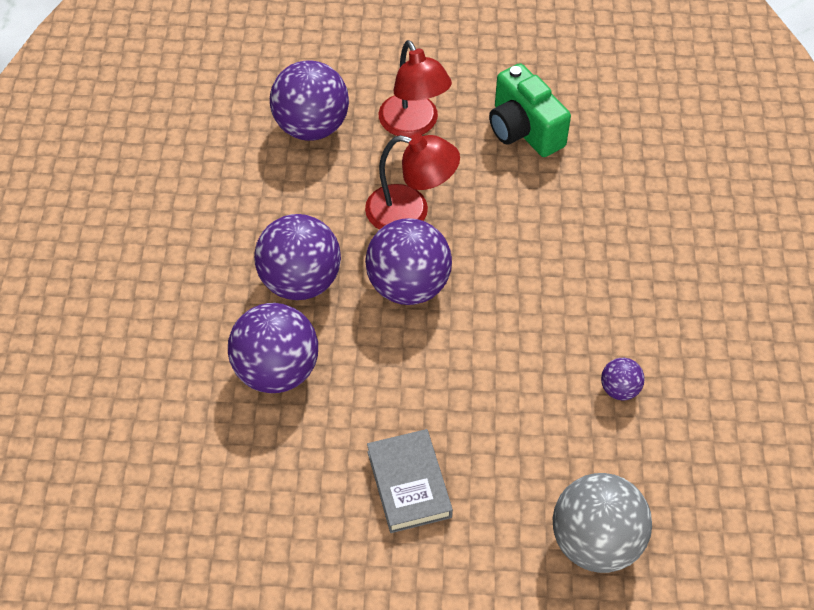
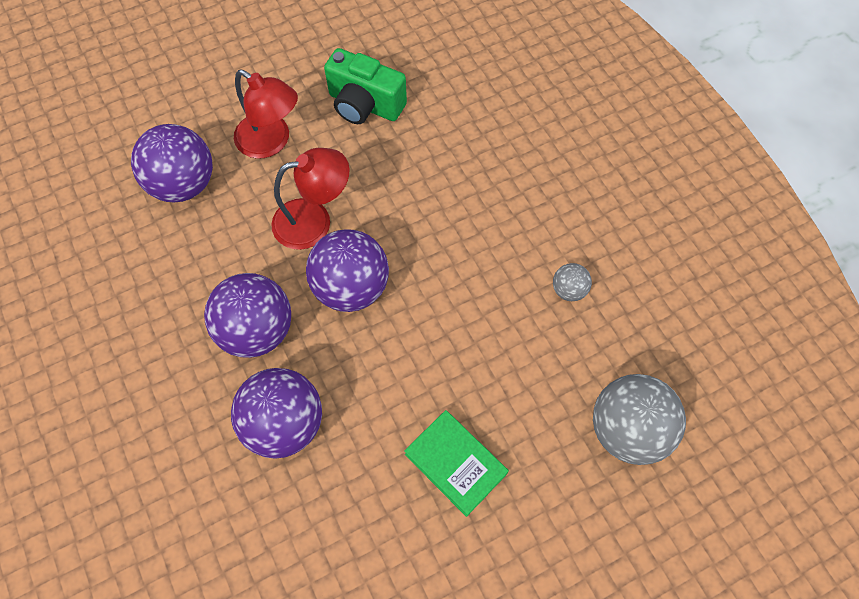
camera: 30 degrees left, 10 degrees up
grey book [367,429,453,533] -> green book [404,410,509,517]
purple ball [601,358,645,400] -> grey ball [553,263,592,301]

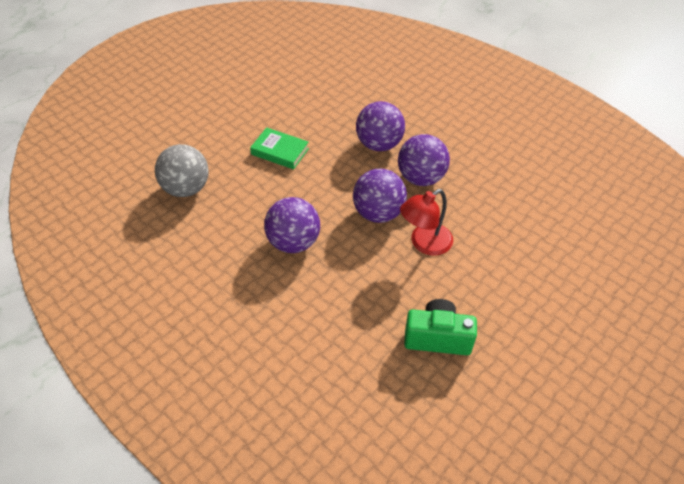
camera: 160 degrees right, 15 degrees down
purple ball [131,124,213,202] -> purple ball moved to [264,197,320,253]
red lamp [234,70,298,159] -> none
grey ball [553,263,592,301] -> none

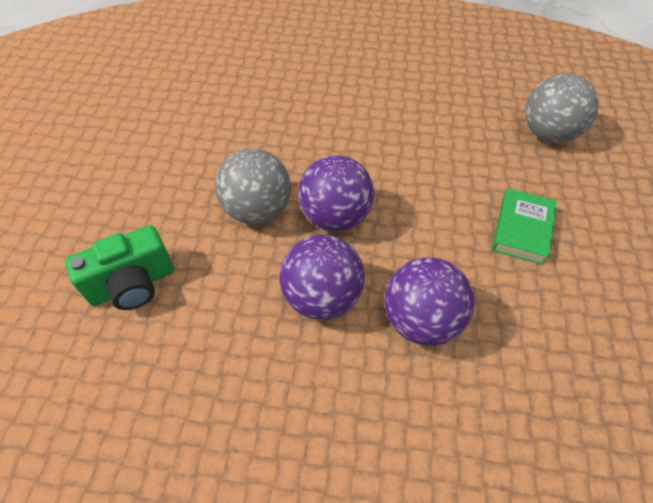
camera: 145 degrees right, 5 degrees up
green book [250,127,309,169] -> green book turned 60 degrees counterclockwise [492,188,557,265]
purple ball [264,197,320,253] -> none
red lamp [400,189,453,256] -> grey ball [215,149,291,224]
green camera [404,299,477,355] -> green camera moved to [65,225,174,310]

